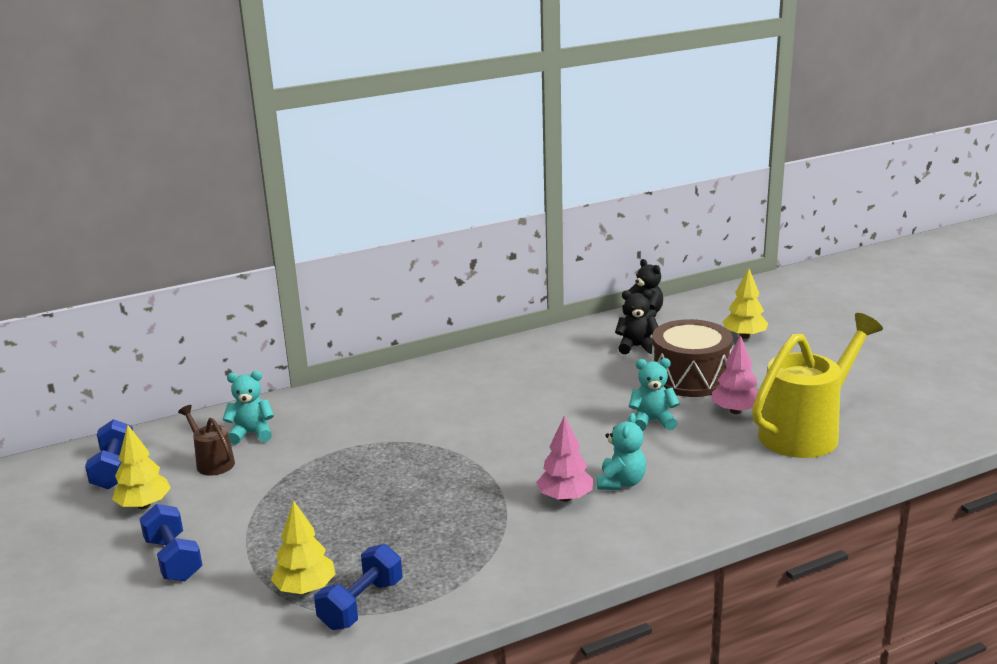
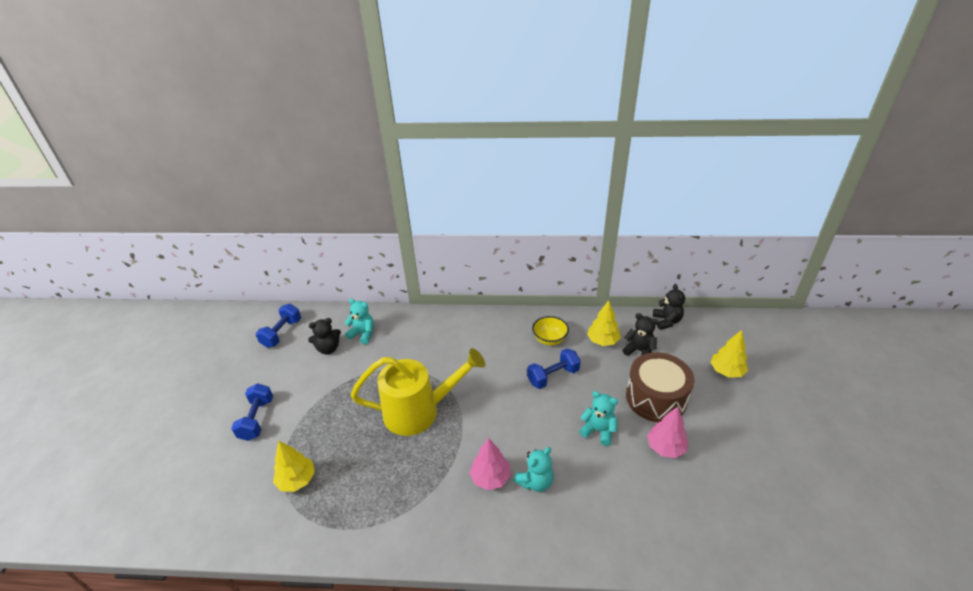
camera: 30 degrees right, 15 degrees up
yellow tree [112,424,171,509] -> yellow tree moved to [587,300,621,346]
brown watering can [178,405,235,475] -> black teddy bear [308,318,341,355]
blue dumbbell [314,544,403,630] -> blue dumbbell moved to [527,348,581,389]
yellow watering can [752,313,883,458] -> yellow watering can moved to [351,348,485,436]
none -> yellow bowl [532,316,569,346]

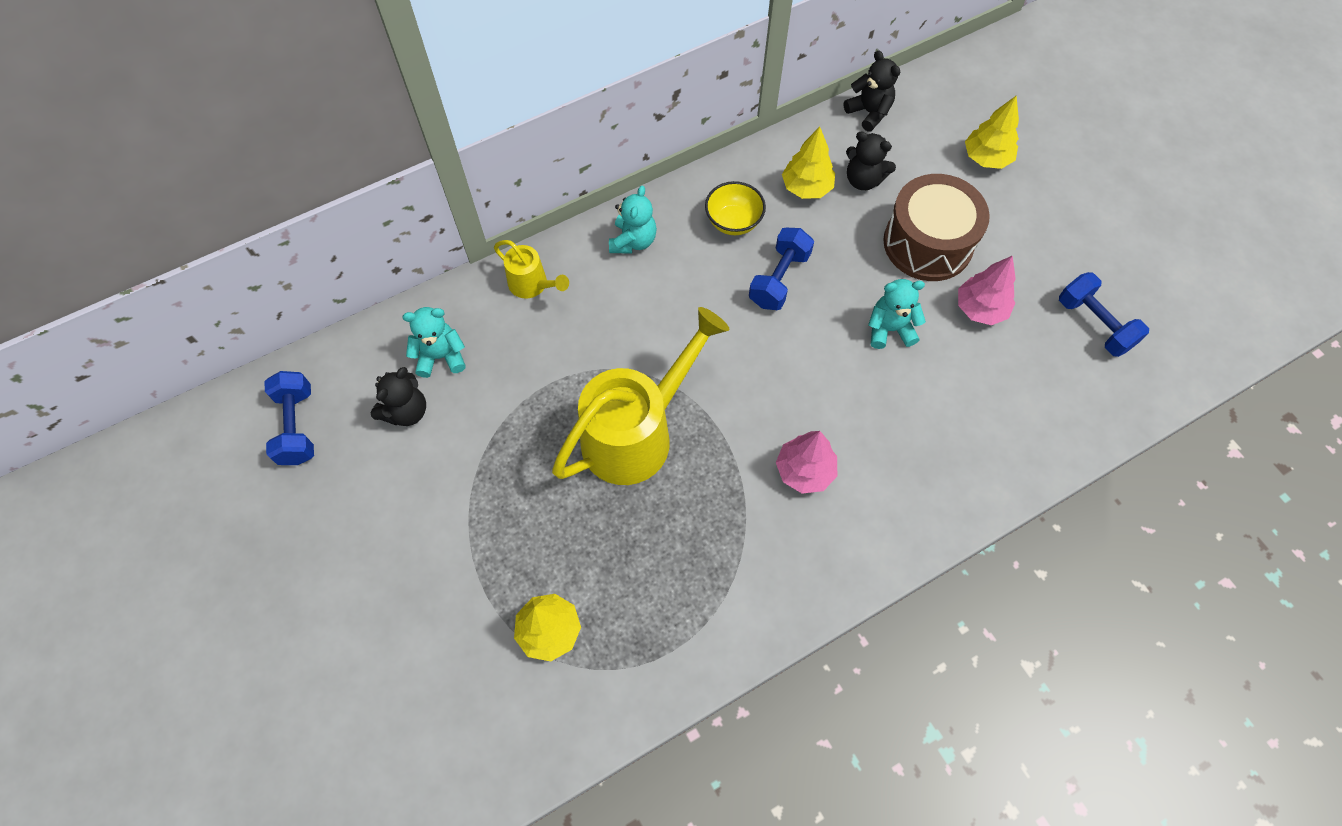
camera: 35 degrees left, 25 degrees up
blue dumbbell [231,383,273,441] -> blue dumbbell moved to [1059,272,1149,357]
turquoise teddy bear [514,447,553,492] -> turquoise teddy bear moved to [609,185,657,253]
black teddy bear [622,313,658,356] -> black teddy bear turned 150 degrees counterclockwise [846,131,896,190]
none -> yellow watering can [494,240,569,299]

